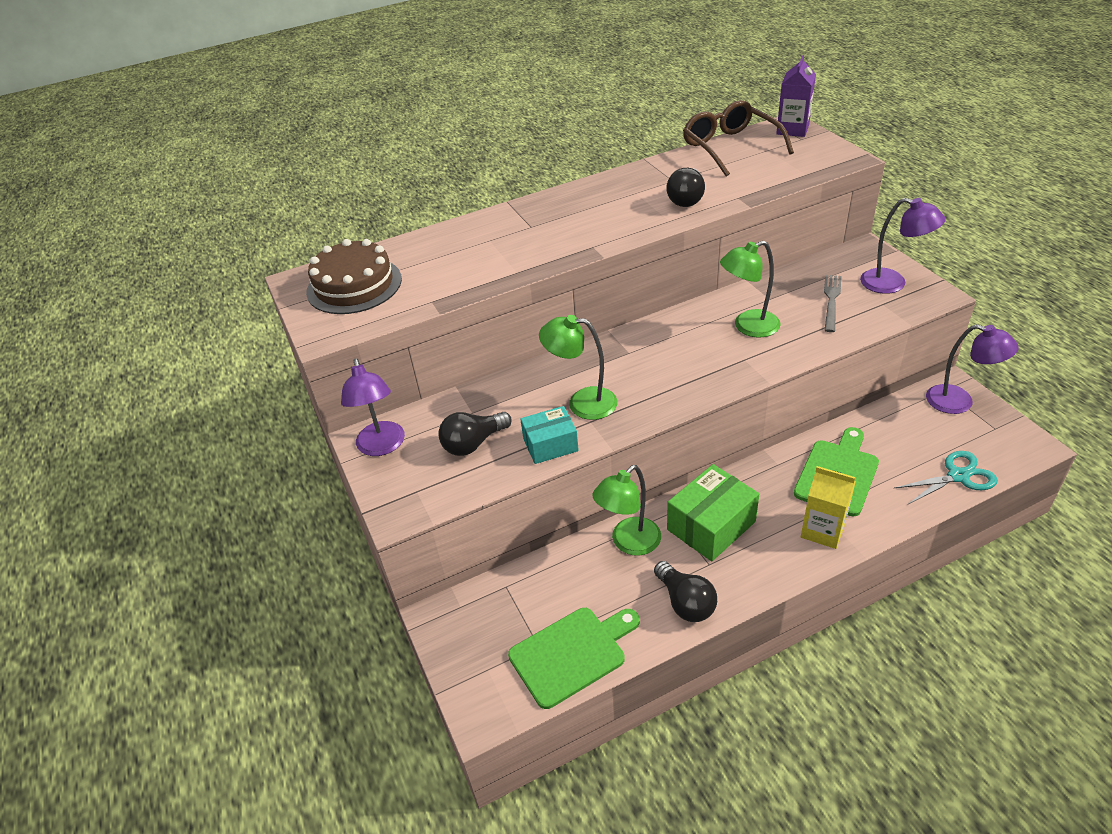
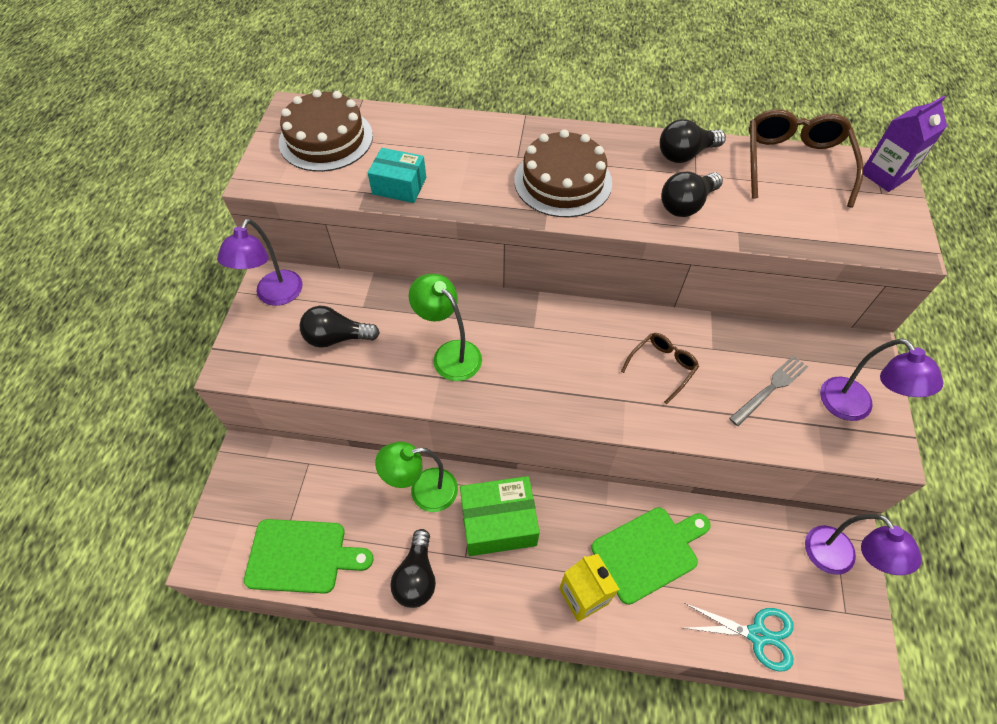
camera: 30 degrees right, 15 degrees up
turquoise box [520,406,579,464] -> turquoise box moved to [368,148,426,203]
green lamp [720,241,781,338] -> brown glasses [621,333,699,404]
none -> brown cake [514,129,612,217]
none -> black light bulb [660,119,726,163]

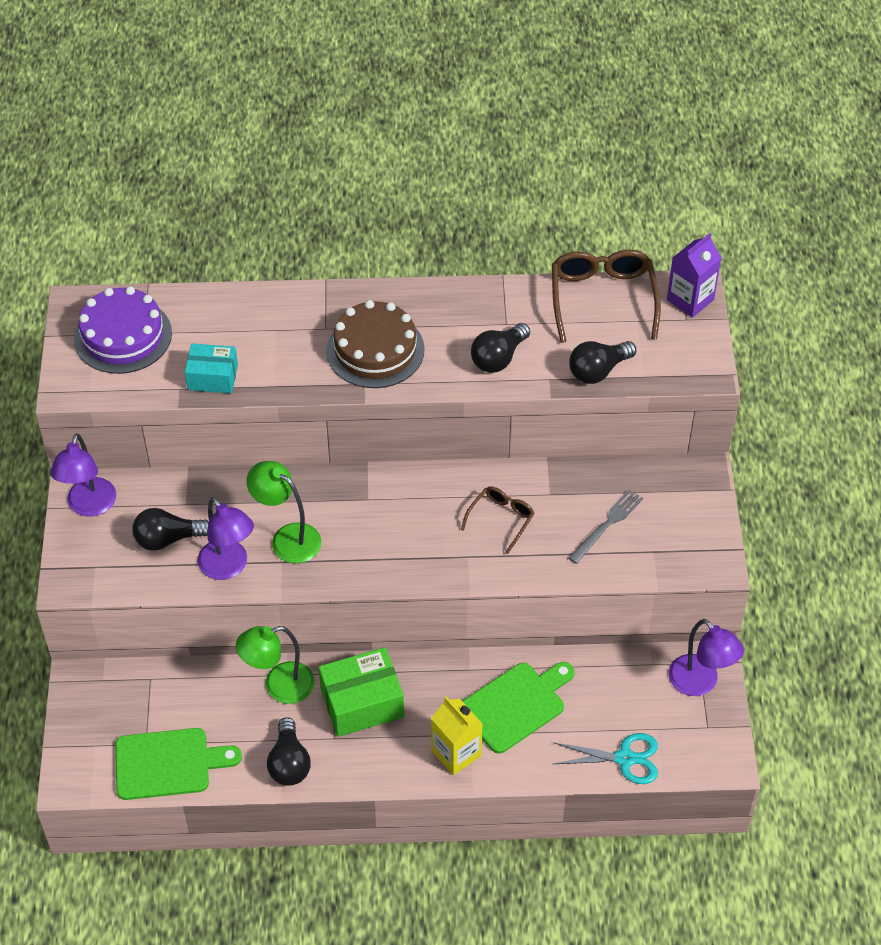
camera: 10 degrees left, 5 degrees down
brown cake [279,90,373,172] -> purple cake [74,287,172,374]
black light bulb [660,119,726,163] -> black light bulb moved to [569,341,636,384]
purple lamp [820,339,944,421] -> purple lamp moved to [197,497,254,580]

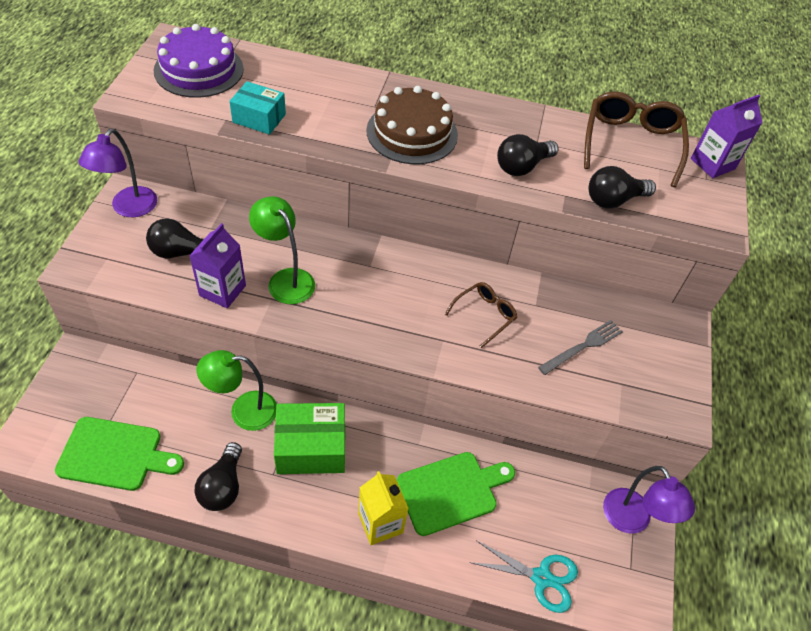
camera: 10 degrees right, 0 degrees up
purple lamp [197,497,254,580] -> purple carton [189,223,246,308]

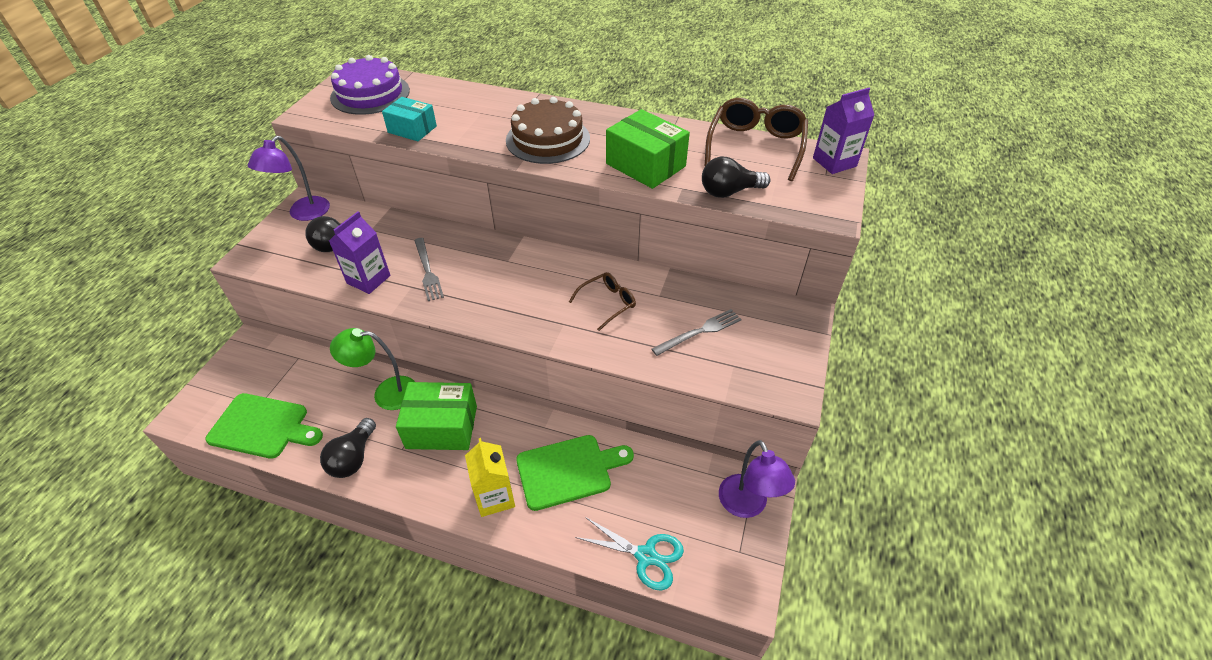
camera: 10 degrees right, 5 degrees down
green lamp [249,196,315,304] -> grey fork [414,238,444,301]
black light bulb [497,134,558,176] -> green box [606,109,690,189]

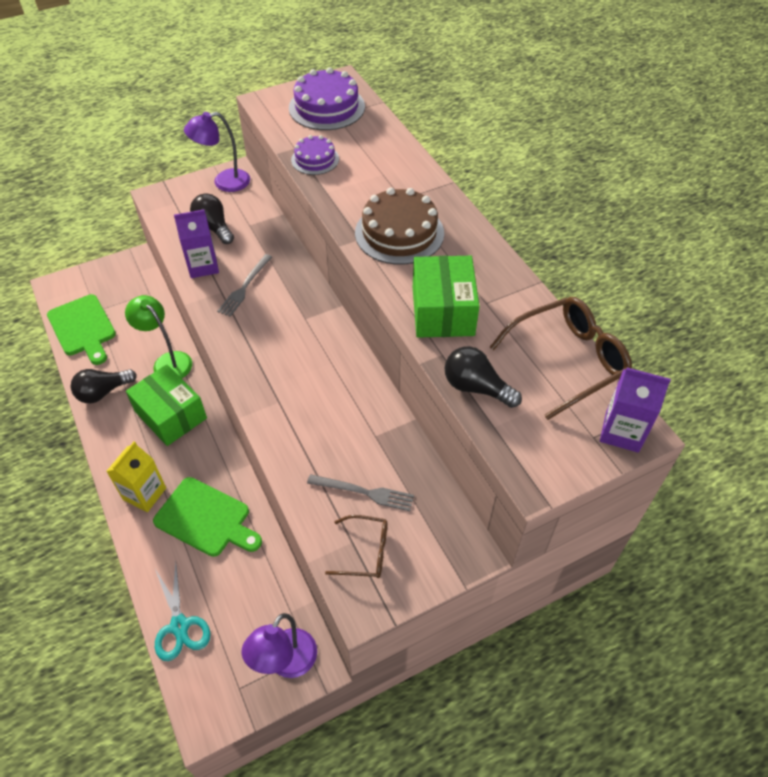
camera: 45 degrees right, 5 degrees up
turquoise box [382,97,437,141] -> purple cake [291,135,339,175]
brown glasses [569,272,636,331] -> brown glasses moved to [325,515,387,578]

